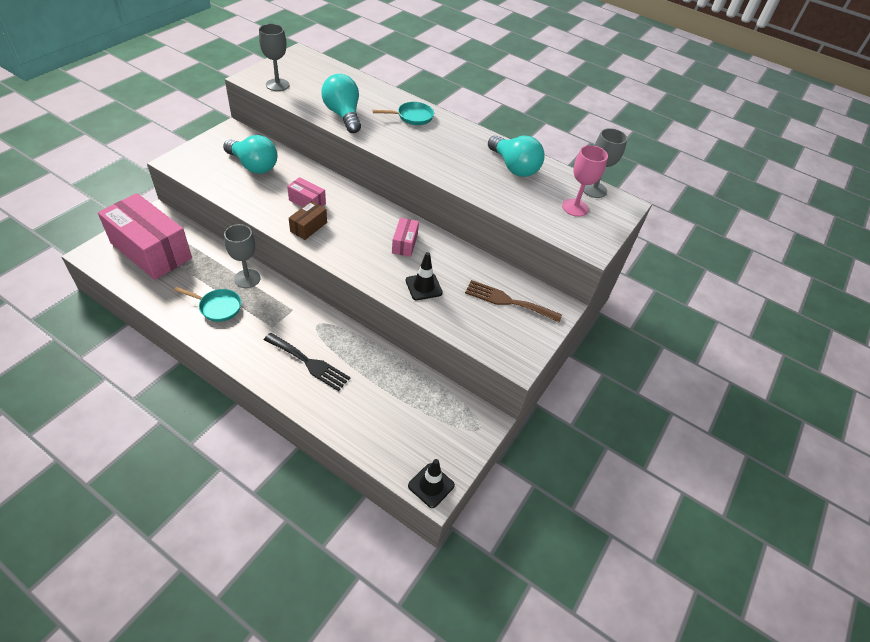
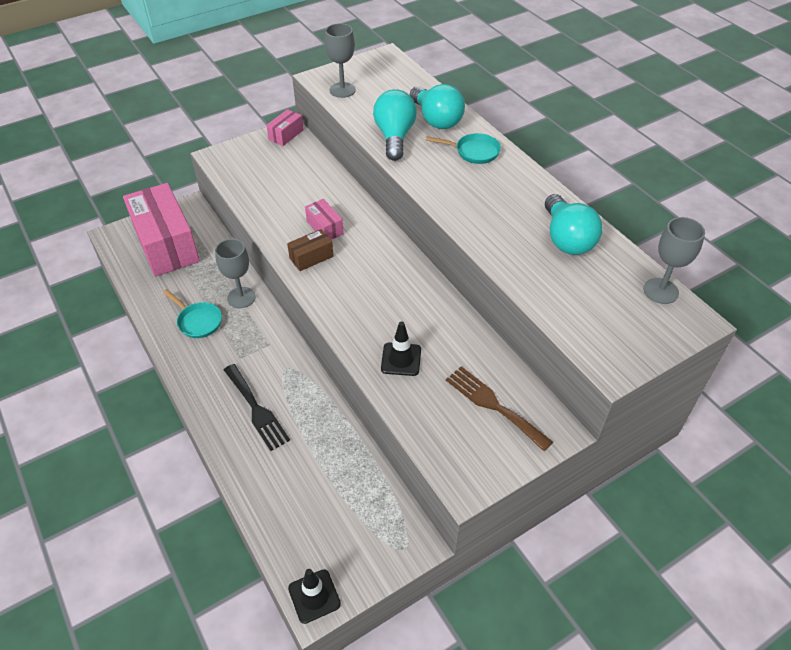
camera: 30 degrees right, 0 degrees up
turquoise light bulb [223,135,277,174] -> turquoise light bulb moved to [410,84,465,129]
pink box [392,218,419,257] -> pink box moved to [266,109,304,146]
pink goblet [562,145,608,217] -> none

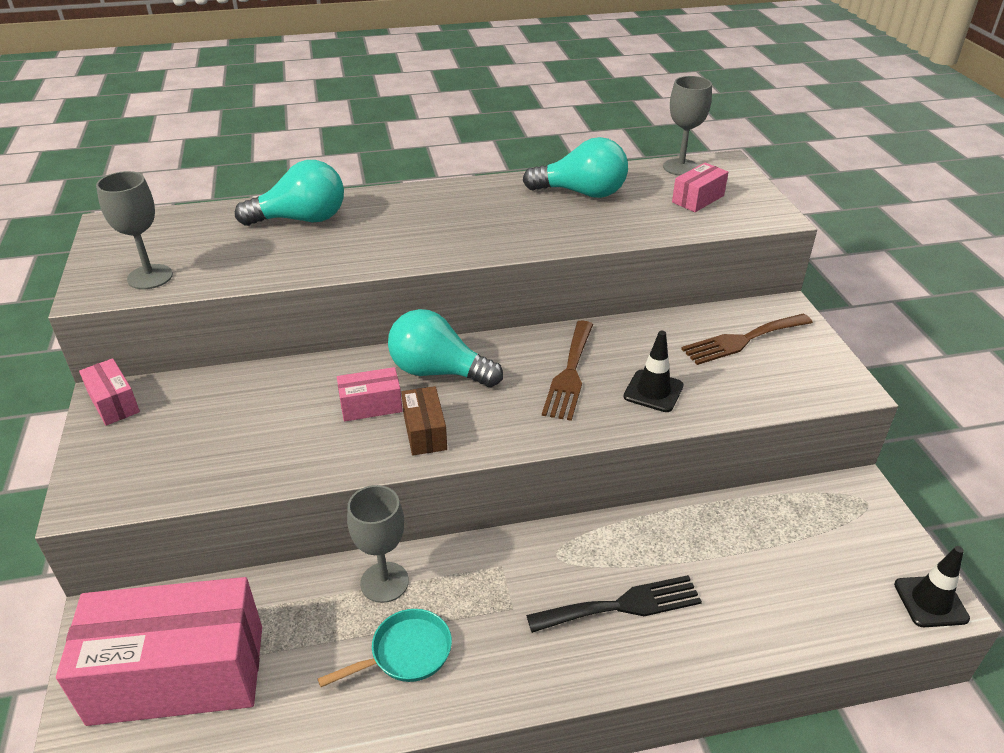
camera: 70 degrees left, 10 degrees down
turquoise light bulb [373,89,417,161] -> turquoise light bulb moved to [388,309,503,387]
turquoise pan [426,133,501,164] -> none
none -> brown fork [542,321,593,421]
none -> pink box [672,163,728,212]

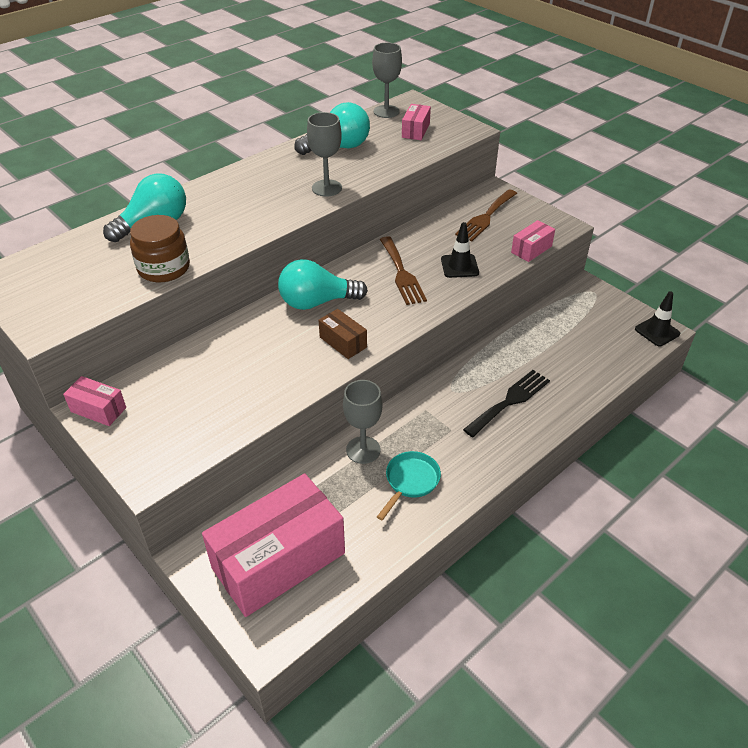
camera: 30 degrees left, 5 degrees up
grey goblet [96,171,173,289] -> grey goblet moved to [307,112,342,197]
pink box [337,367,403,422] -> pink box moved to [511,220,555,262]
none -> brown jar [130,215,190,282]

